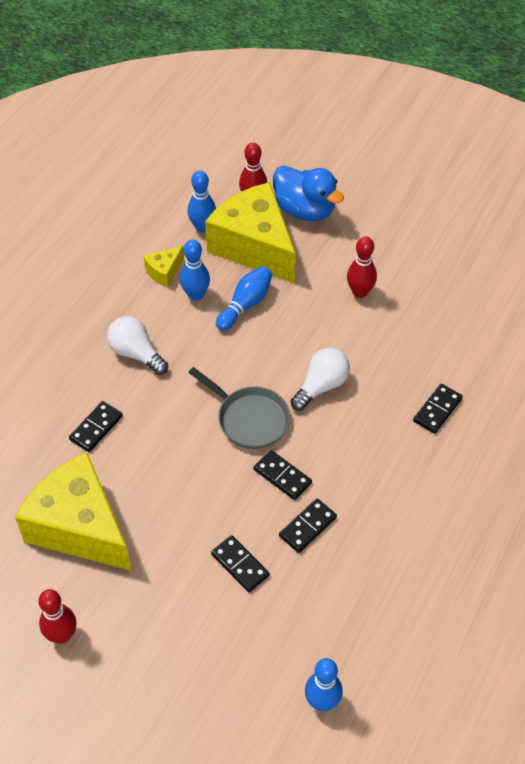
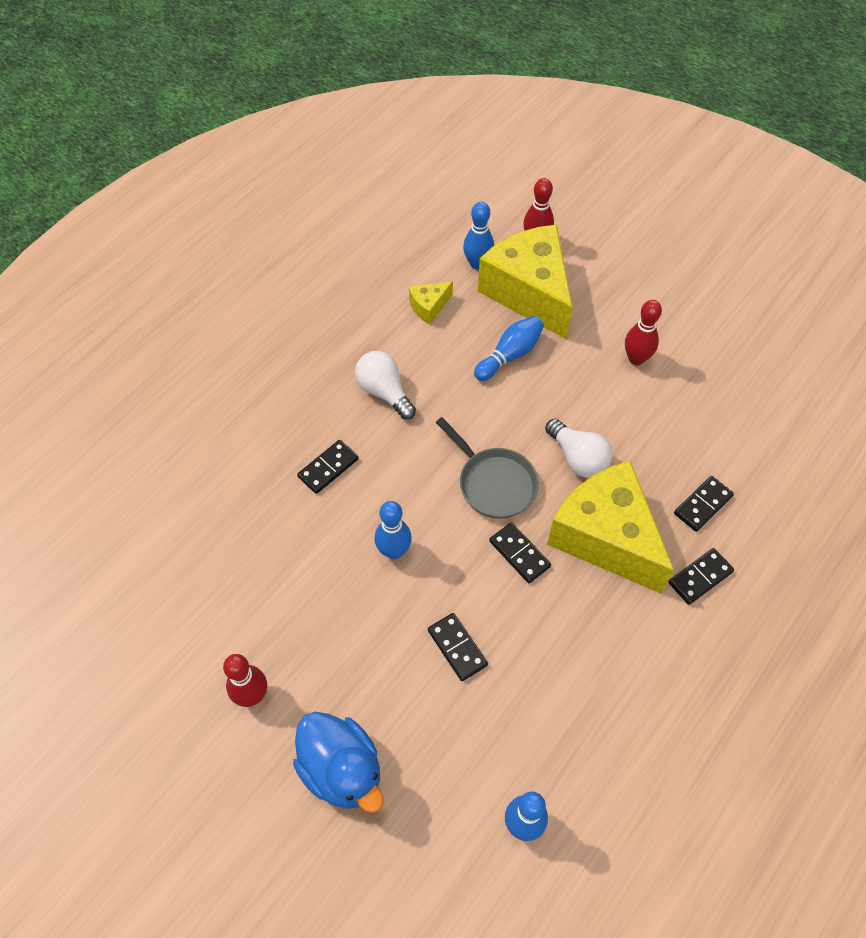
camera: 10 degrees right, 5 degrees up
yellow cheese [15,452,132,571] -> yellow cheese moved to [547,461,674,594]
blue bowling pin [180,239,210,301] -> blue bowling pin moved to [374,501,412,559]
blue duck [273,166,344,221] -> blue duck moved to [293,712,383,813]
black domino [279,498,337,553] -> black domino moved to [668,548,734,605]
white light bulb [291,348,350,411] -> white light bulb turned 90 degrees clockwise [545,419,612,478]

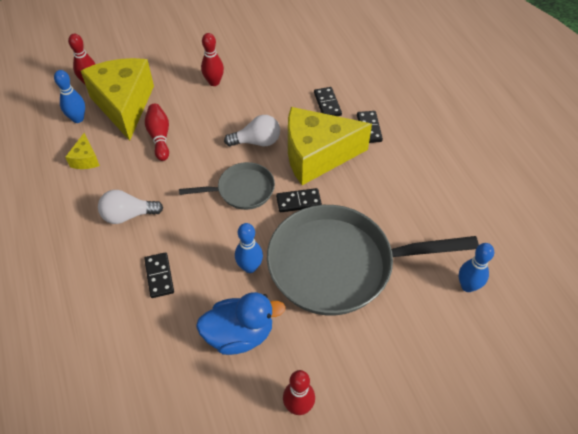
camera: 60 degrees left, 5 degrees down
blue duck [293,712,383,813] -> blue duck moved to [196,292,286,355]
black domino [428,613,488,681] -> grey pan [267,205,479,316]
blue bowling pin [474,316,544,381] -> red bowling pin [145,104,169,161]
yellow cheese [478,225,573,339] -> yellow cheese turned 75 degrees clockwise [81,58,154,141]

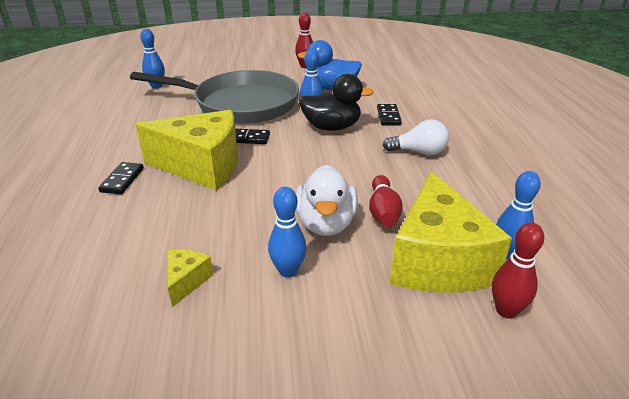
camera: 165 degrees left, 20 degrees down
yellow cheese [65,133,100,169] -> yellow cheese moved to [167,250,213,307]
grey pan [179,162,275,210] -> none
red bowling pin [201,33,224,86] -> blue bowling pin [268,187,307,278]
white light bulb [224,115,280,146] -> none
black domino [314,87,342,116] -> none
none -> white duck [296,165,358,236]
none -> black duck [299,74,374,131]

